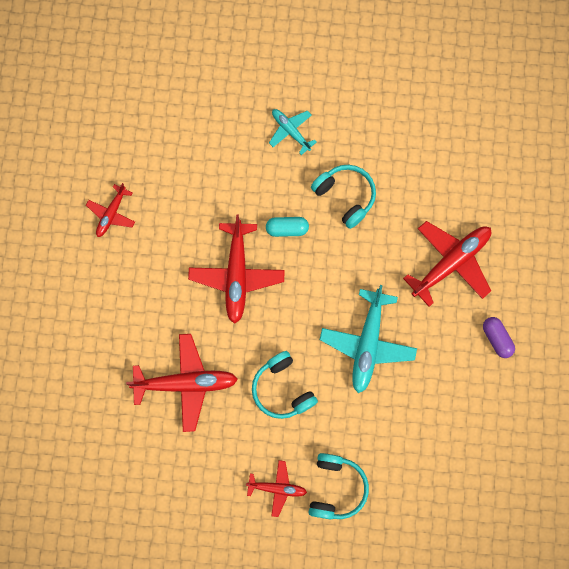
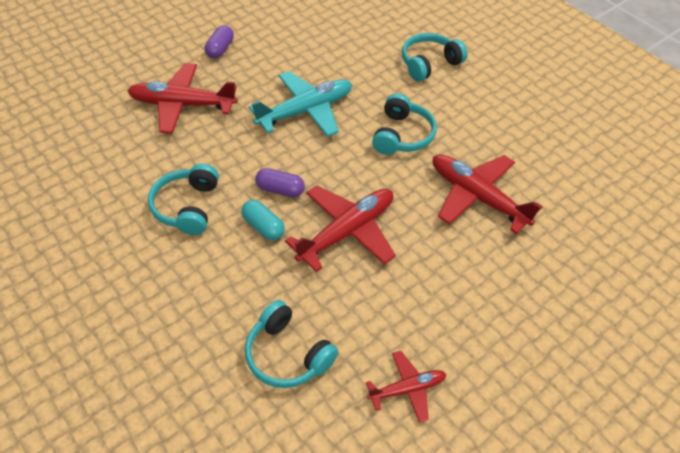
camera: 135 degrees left, 25 degrees down
red plane [246,460,307,517] -> none
turquoise plane [269,109,317,155] -> none
none -> turquoise headphones [245,300,338,388]
none -> purple capsule [255,168,305,197]

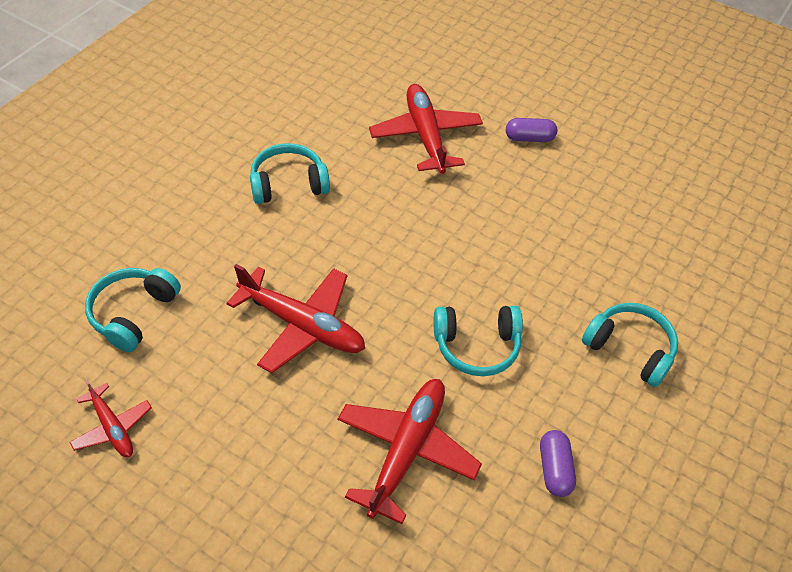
camera: 70 degrees right, 0 degrees up
turquoise capsule [241,200,285,240] -> none
turquoise plane [249,71,352,137] -> none
purple capsule [255,168,305,197] -> purple capsule moved to [540,430,576,497]

